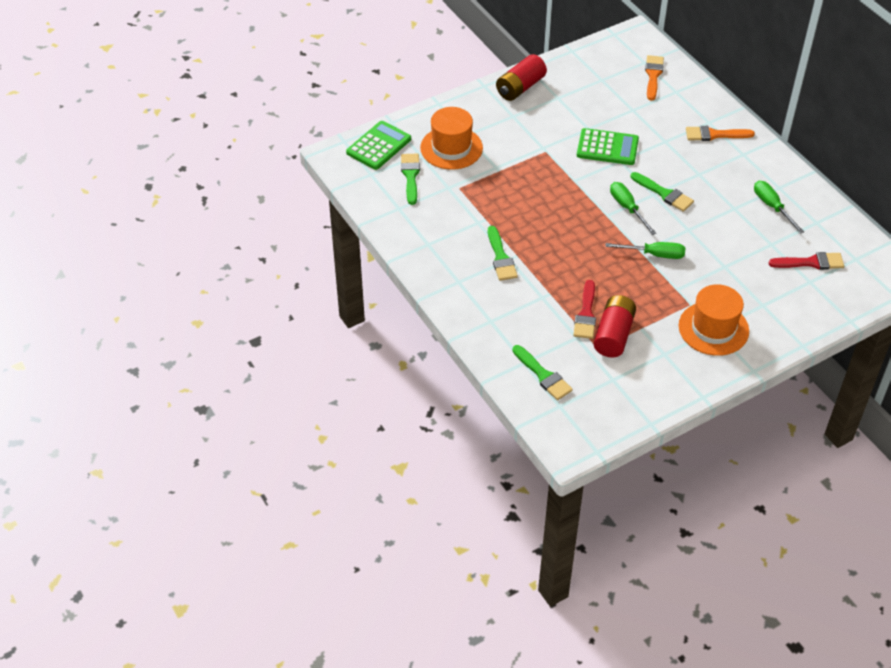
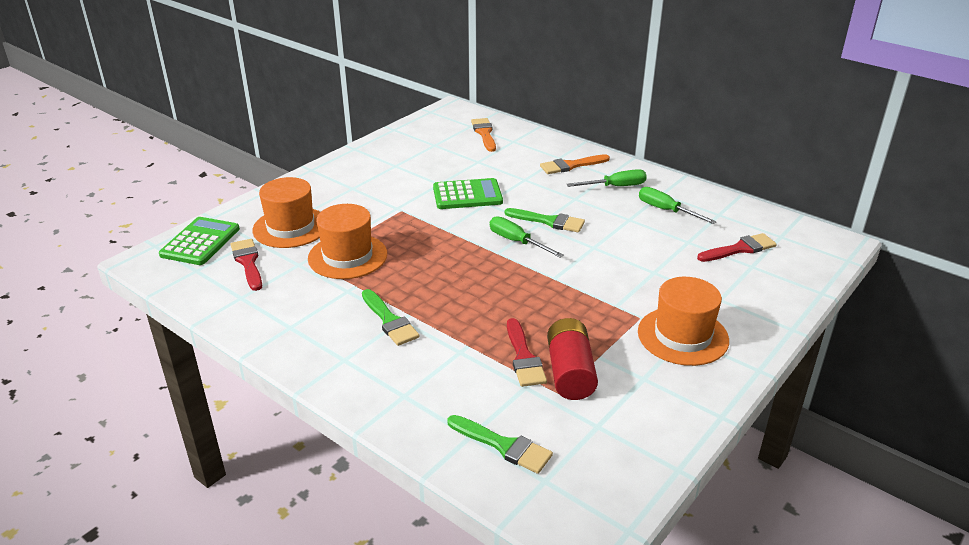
camera: 20 degrees left, 15 degrees down
green brush [401,153,420,205] -> red brush [231,239,262,291]
red battery [496,54,547,101] -> none
green screwdriver [605,242,685,259] -> green screwdriver moved to [566,169,647,187]
none -> orange hat [308,204,387,279]

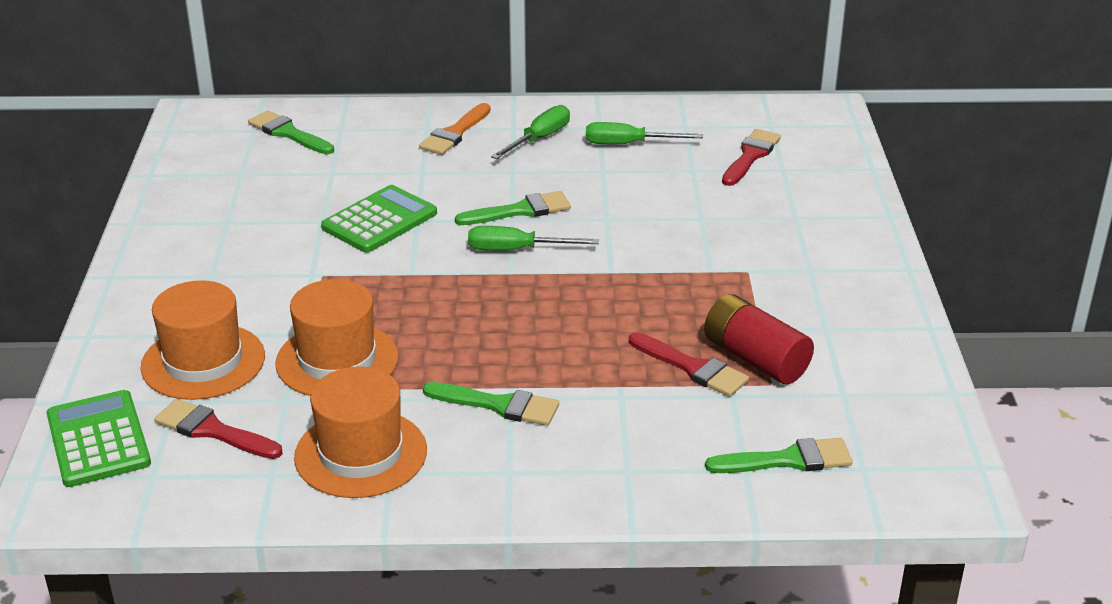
camera: 40 degrees left, 0 degrees up
orange brush [471,118,496,152] -> green brush [248,110,334,154]
orange hat [638,277,729,366] -> orange hat moved to [294,366,427,498]

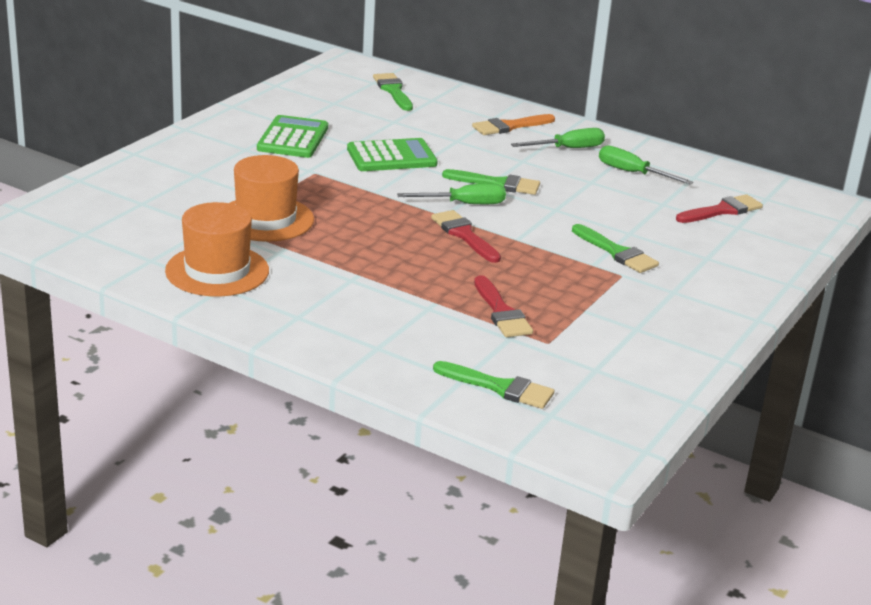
camera: 30 degrees right, 5 degrees down
green calculator [46,390,151,487] -> green calculator moved to [257,115,328,158]
orange hat [140,280,265,400] -> none
red brush [154,399,283,459] -> red brush moved to [431,210,501,263]
green brush [423,382,559,426] -> green brush moved to [572,224,659,273]
green screwdriver [468,226,599,251] -> green screwdriver turned 135 degrees clockwise [397,184,506,204]
red battery [704,294,814,384] -> none

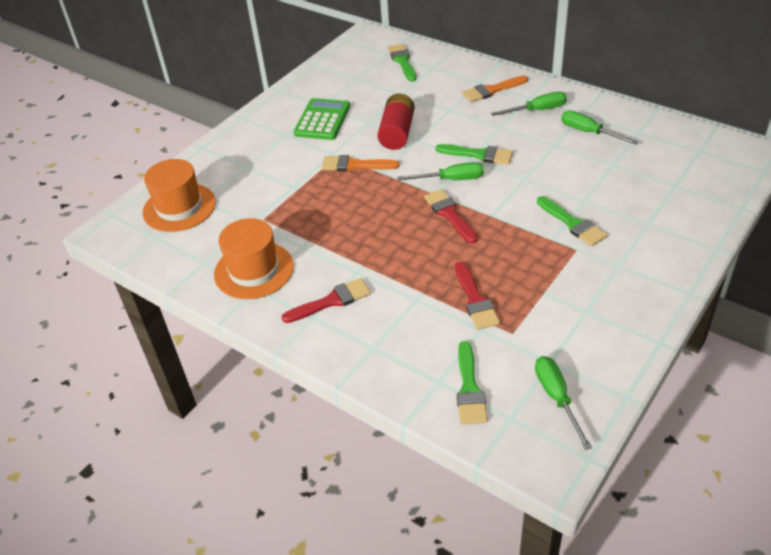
camera: 10 degrees right, 15 degrees up
orange hat [230,155,314,242] -> orange hat moved to [143,159,216,232]
green calculator [347,138,438,171] -> red battery [377,94,415,150]
green brush [433,361,554,409] -> green brush turned 60 degrees clockwise [457,341,488,424]
red brush [676,194,763,223] -> red brush moved to [282,278,371,323]
none -> orange brush [321,155,399,172]
none -> green screwdriver [535,356,592,450]

